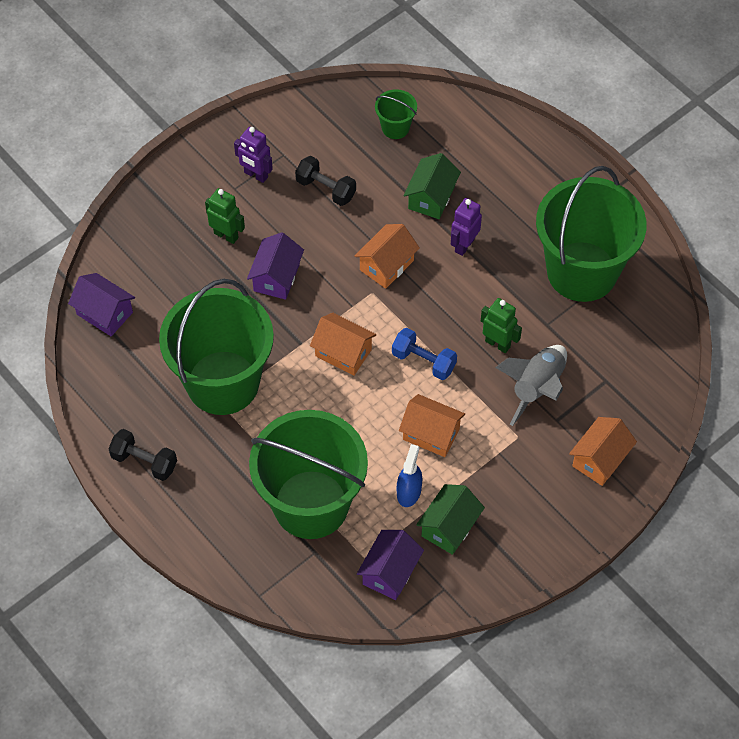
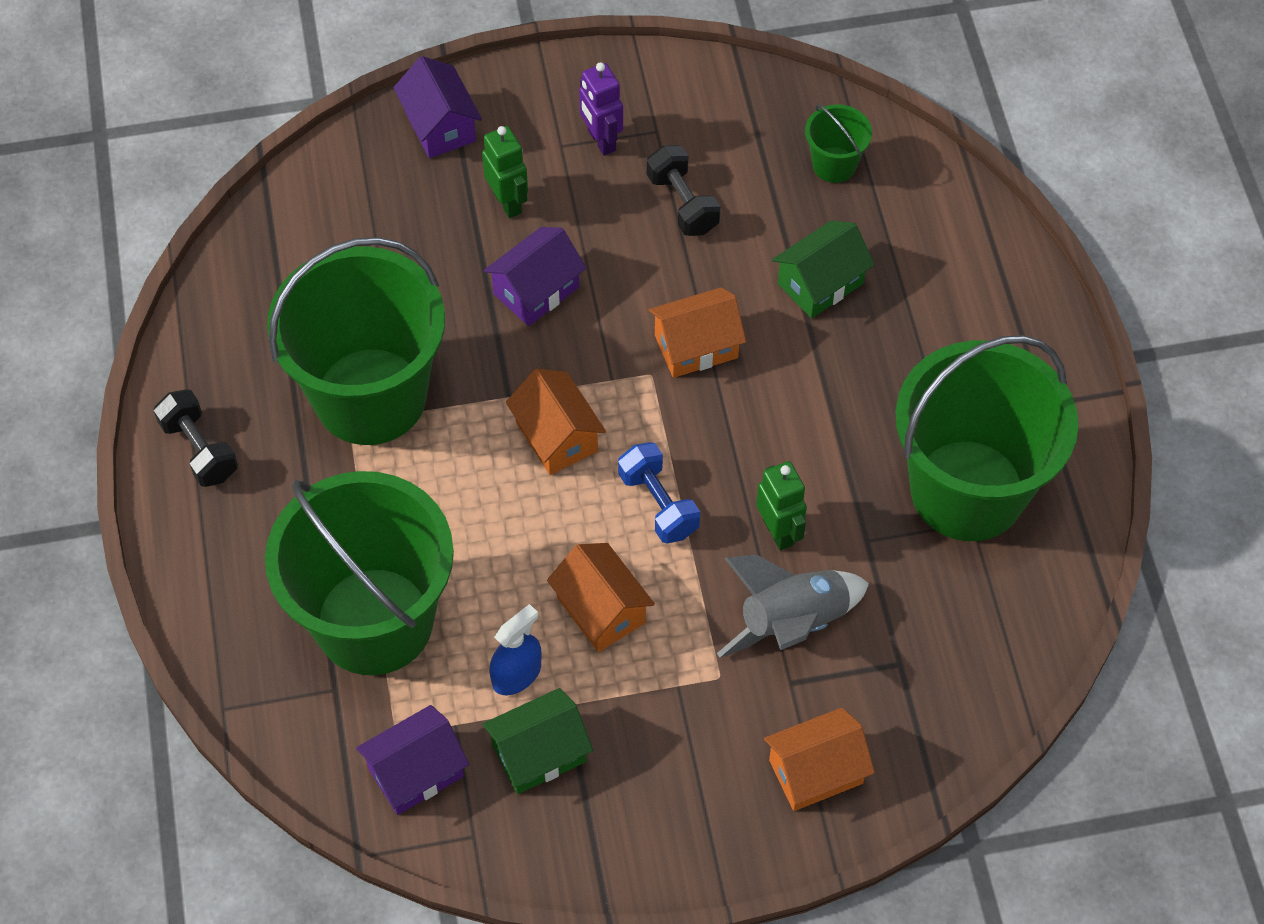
camera: 30 degrees right, 0 degrees up
purple house [68,273,135,336] -> purple house moved to [393,56,482,158]
purple robot [451,198,482,256] -> none

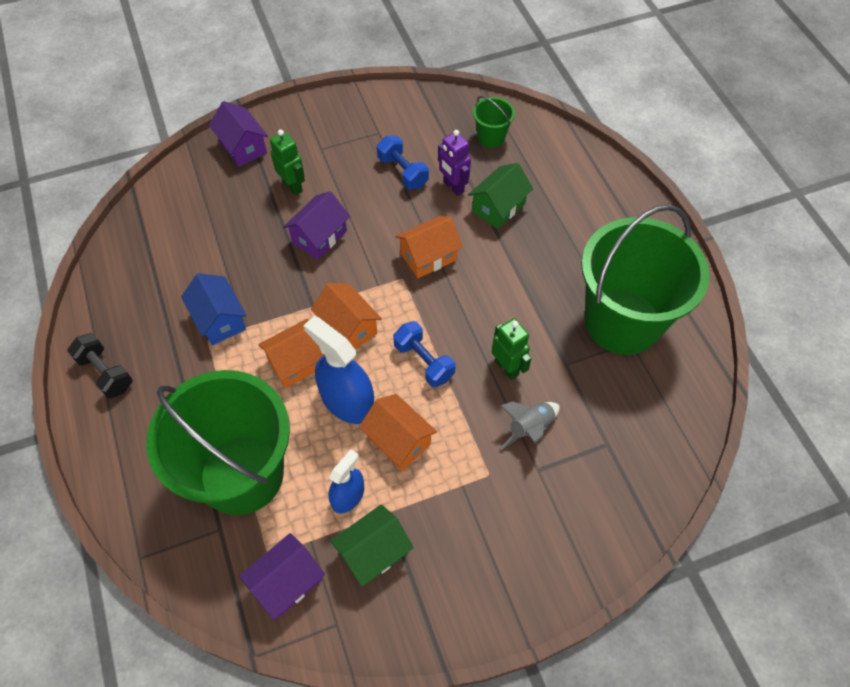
camera: 10 degrees left, 0 degrees up
green bucket [267,237,445,445] -> blue house [181,273,247,345]
purple robot [579,62,623,156] -> purple robot moved to [438,130,471,196]
black dumbbell [647,145,721,236] -> blue dumbbell [377,136,429,190]
grey rocket [717,554,869,658] -> grey rocket [500,402,560,449], size x0.65
orange house [764,708,875,811] -> orange house moved to [258,319,325,388]
none -> blue spray bottle [303,316,374,424]

